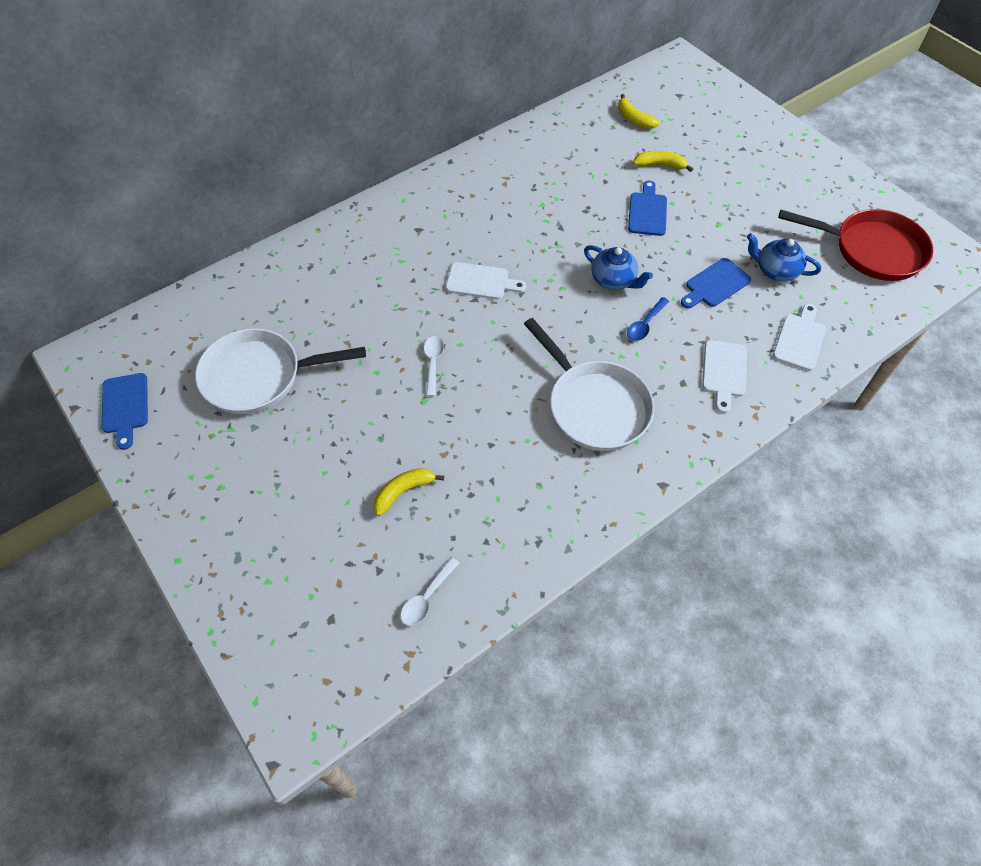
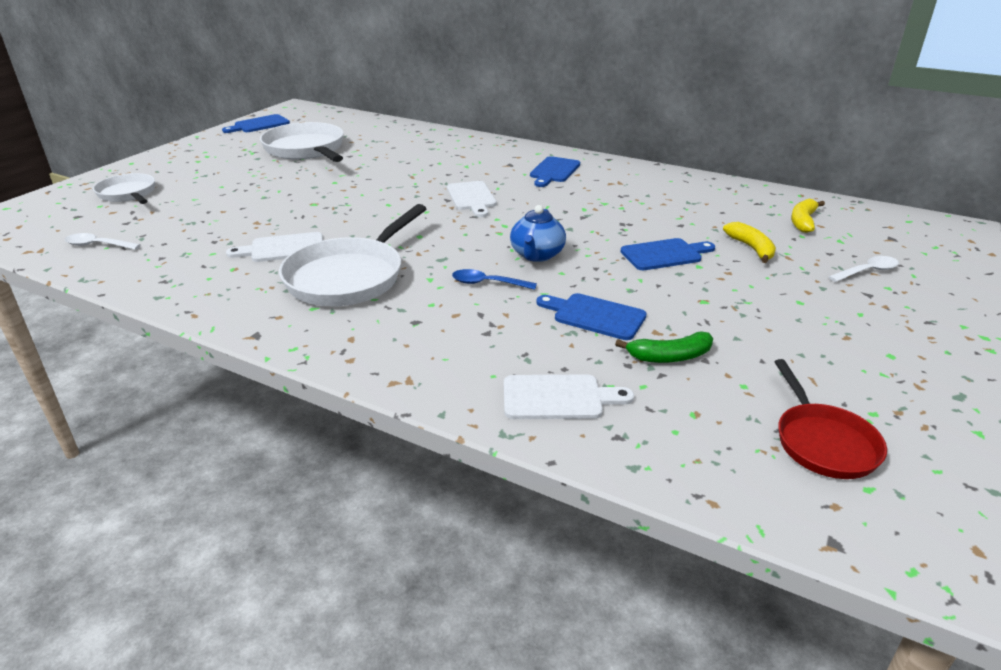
camera: 65 degrees right, 25 degrees down
yellow banana [373,468,444,516] -> none
white spoon [424,336,444,396] -> white spoon moved to [828,256,899,282]
white cutting board [702,340,747,413] -> white cutting board moved to [226,232,323,262]
blue teapot [747,233,821,282] -> green banana [615,331,713,363]
red pan [778,209,933,281] -> red pan [774,359,887,479], size x0.61
none -> white pan [93,173,155,204]
none -> blue cutting board [530,156,580,187]

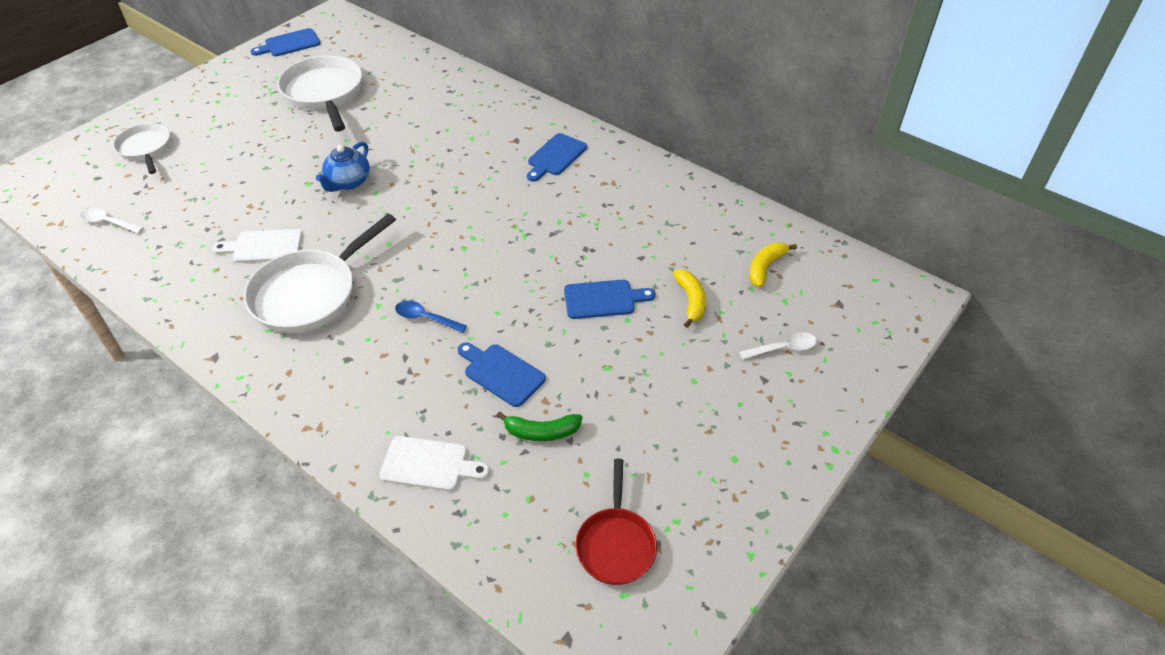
camera: 10 degrees right, 15 degrees up
white cutting board [447,181,497,217] -> none
blue teapot [510,205,566,262] -> blue teapot moved to [316,142,370,192]

